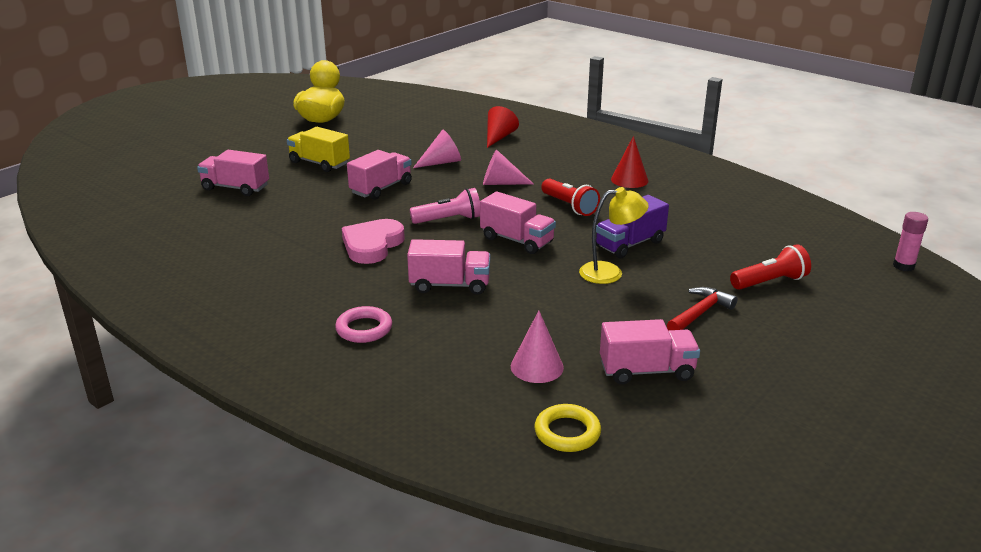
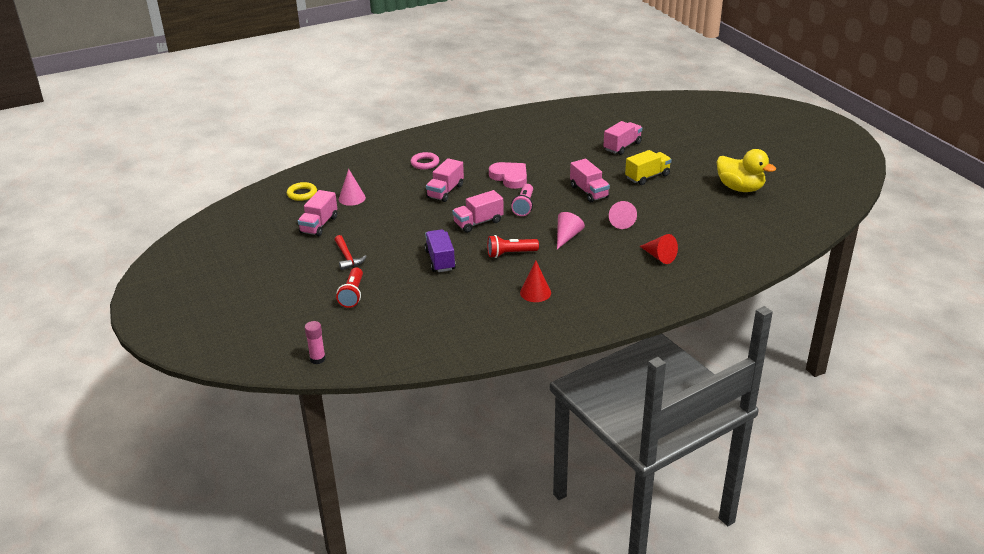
camera: 115 degrees right, 5 degrees up
yellow lamp [579,187,649,284] -> none

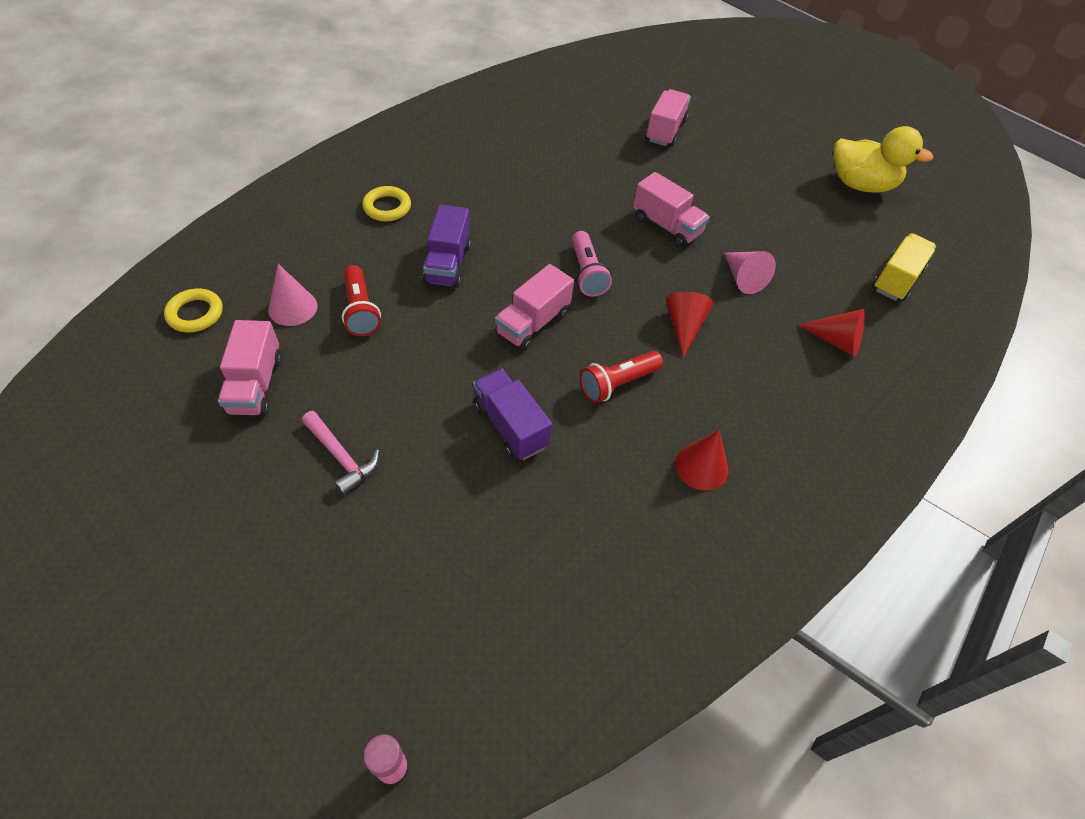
camera: 25 degrees left, 20 degrees up
red hammer [335,235,367,270] -> pink hammer [302,411,379,495]
red flashlight [336,267,363,308] -> red flashlight moved to [342,265,381,336]
pink ring [410,152,439,169] -> yellow ring [362,186,411,221]
pink truck [426,158,464,202] -> purple truck [423,205,471,288]
pink heart [489,162,527,189] -> none
pink cone [557,212,585,249] -> red cone [666,292,714,358]
yellow truck [625,150,672,185] -> yellow truck moved to [872,233,936,302]

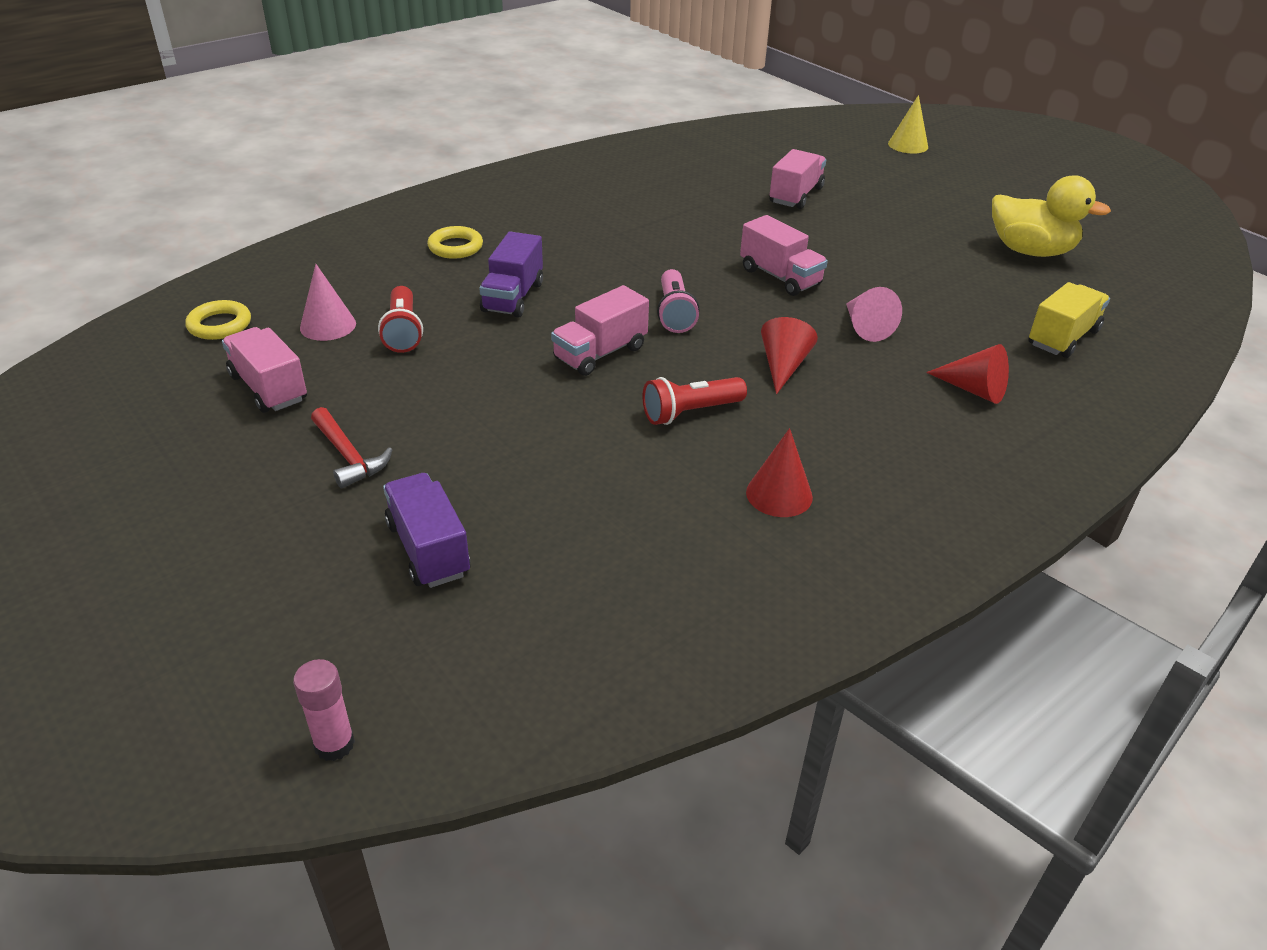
camera: 10 degrees right, 15 degrees down
pink truck [218,320,282,416] -> pink truck turned 135 degrees clockwise [222,327,307,413]
pink hammer [302,411,379,495] -> red hammer [311,407,392,488]
purple truck [473,369,552,460] -> purple truck moved to [383,473,470,588]
none -> yellow cone [888,95,928,154]

